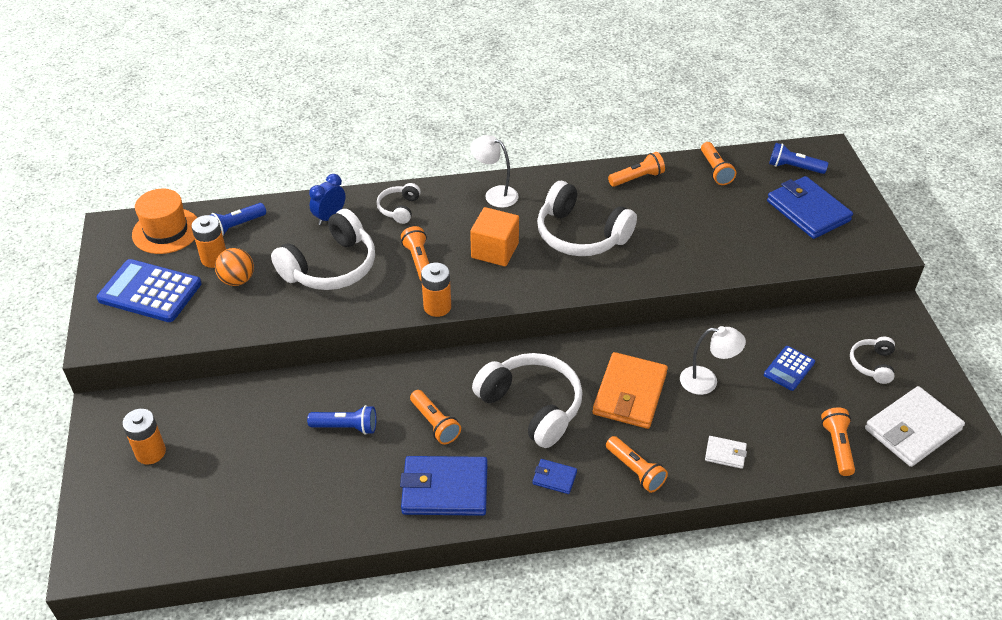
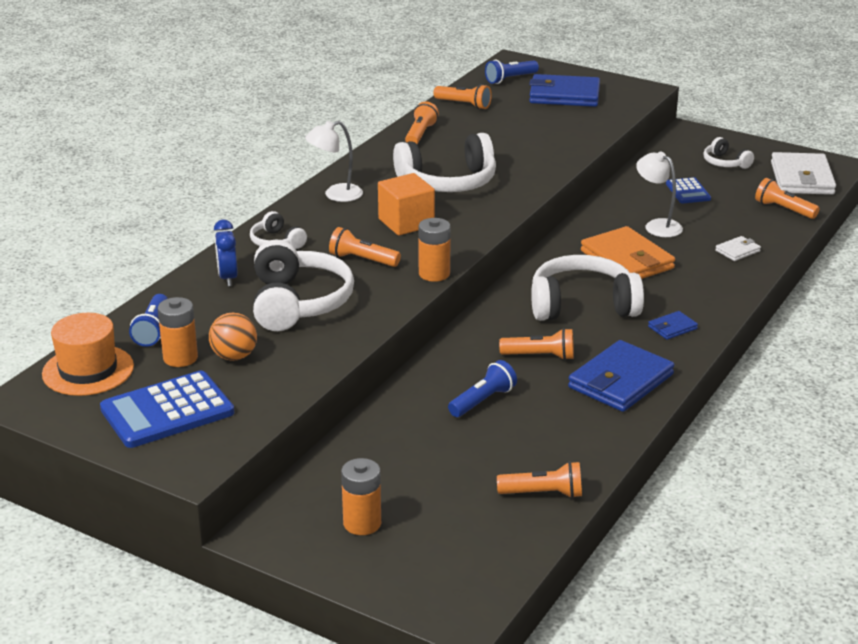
camera: 50 degrees left, 15 degrees down
orange flashlight [606,436,668,493] -> orange flashlight moved to [497,461,582,498]
white lamp [680,326,746,395] -> white lamp turned 90 degrees counterclockwise [636,151,683,237]

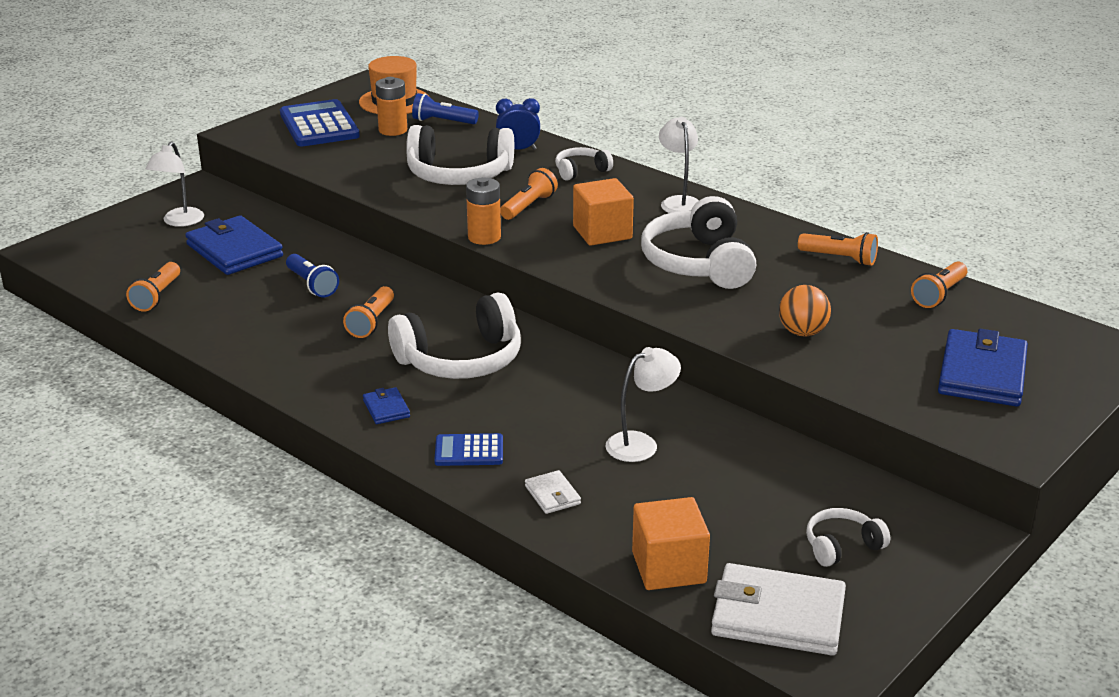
camera: 100 degrees right, 0 degrees up
orange ball [209,313,257,361] -> orange ball moved to [779,285,831,336]
orange battery [341,458,381,535] -> white lamp [145,141,204,227]
blue flashlight [485,60,539,84] -> none
white headphones [531,255,644,321] -> white headphones turned 60 degrees clockwise [388,293,521,379]
blue wallet [568,340,674,412] -> blue wallet moved to [185,216,283,275]
orange wallet [581,226,675,279] -> none
blue calculator [666,177,711,203] -> blue calculator moved to [434,433,503,466]
orange flashlight [755,178,820,219] -> orange cube [632,497,710,590]

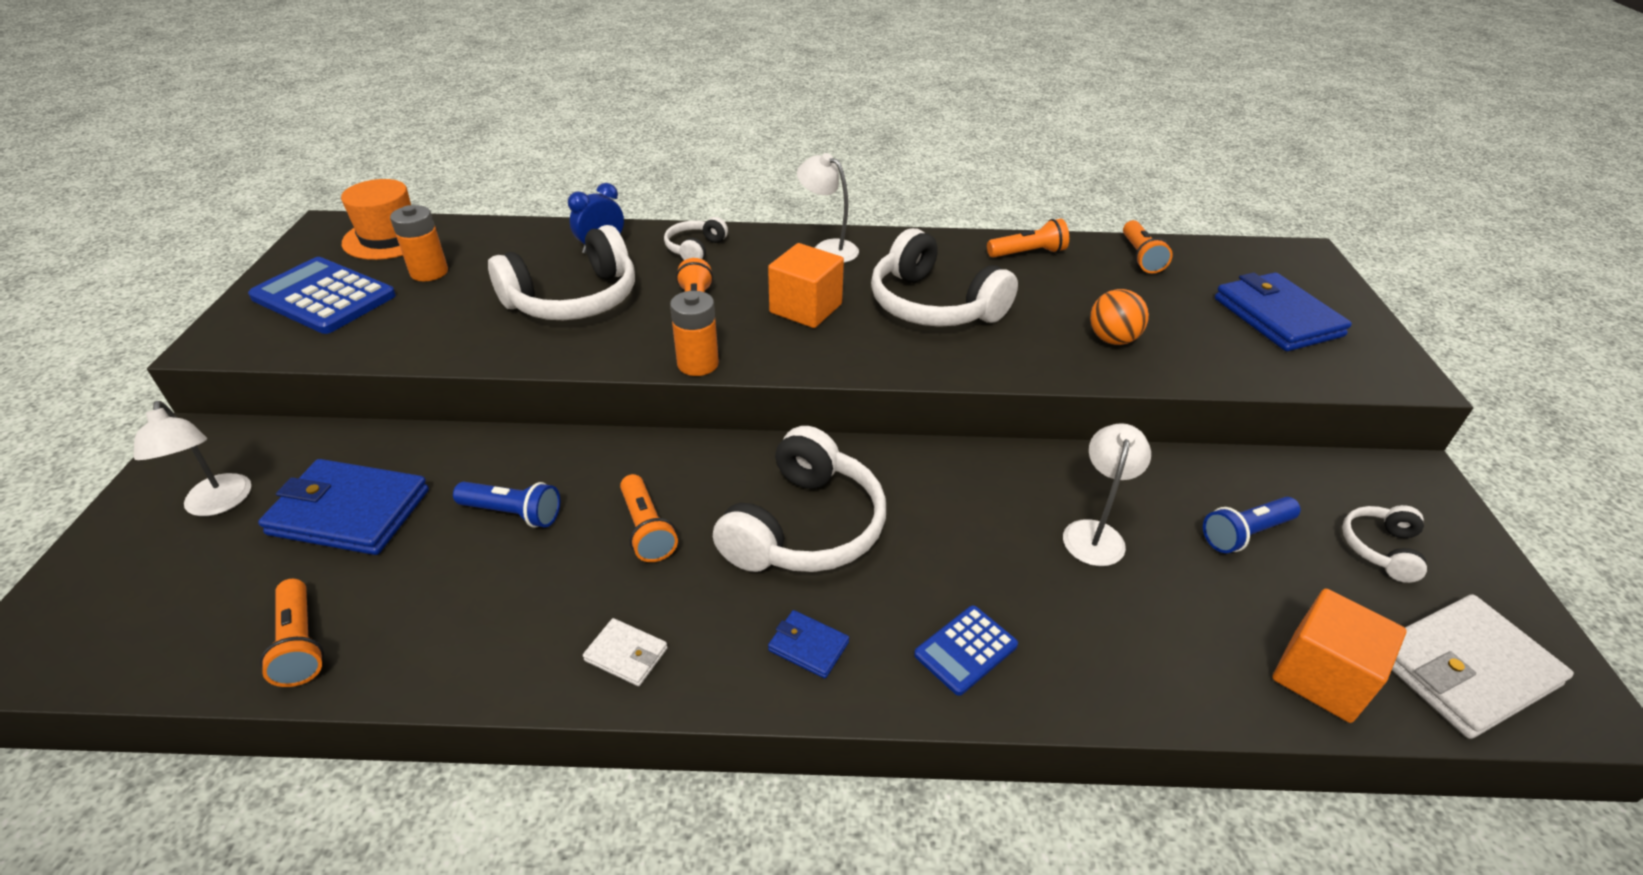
camera: 40 degrees left, 10 degrees up
blue flashlight [412,93,479,124] -> blue flashlight moved to [1203,497,1301,553]
white wallet [525,470,581,514] -> white wallet moved to [583,618,668,686]

